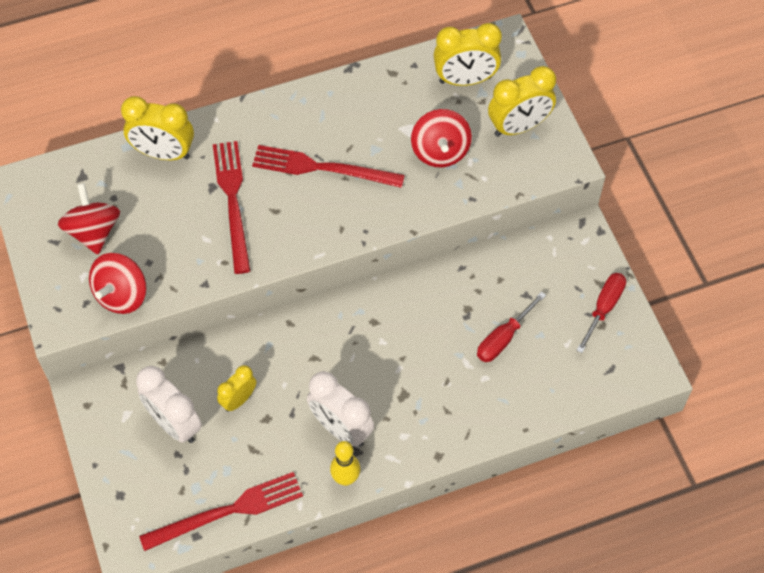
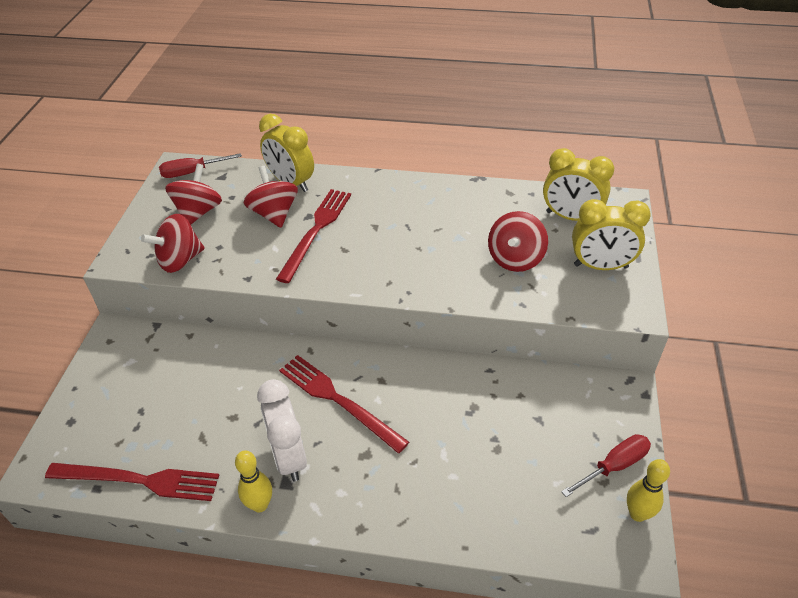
camera: 30 degrees right, 15 degrees down
white clock [136,366,202,443] -> none
yellow clock [217,365,256,412] -> none
red fork [252,145,405,188] -> red fork moved to [279,355,409,453]
red screwdriver [477,292,546,362] -> red screwdriver moved to [159,153,242,178]
none -> red spinning top [244,166,298,228]
none -> yellow bowling pin [627,459,670,522]

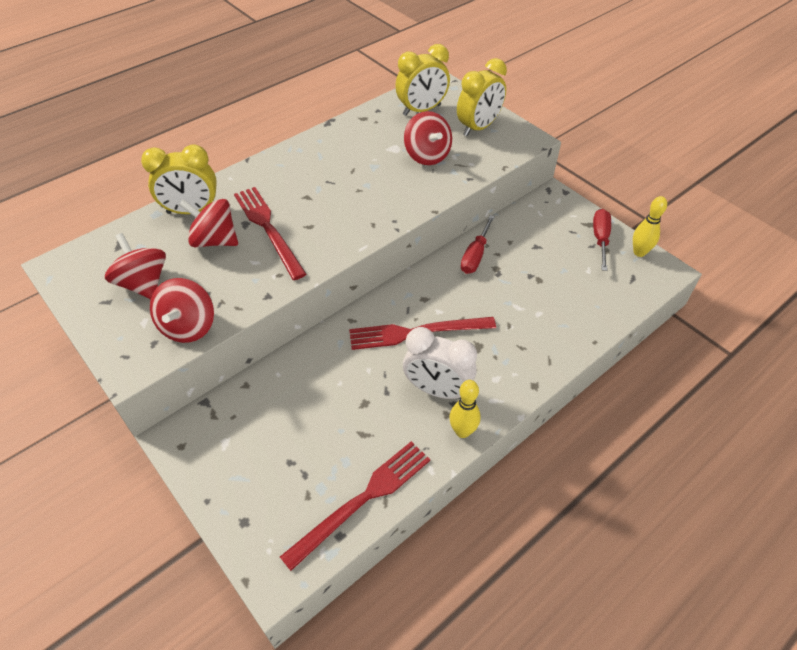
camera: 50 degrees left, 5 degrees up
red screwdriver [159,153,242,178] -> red screwdriver moved to [461,215,495,274]

